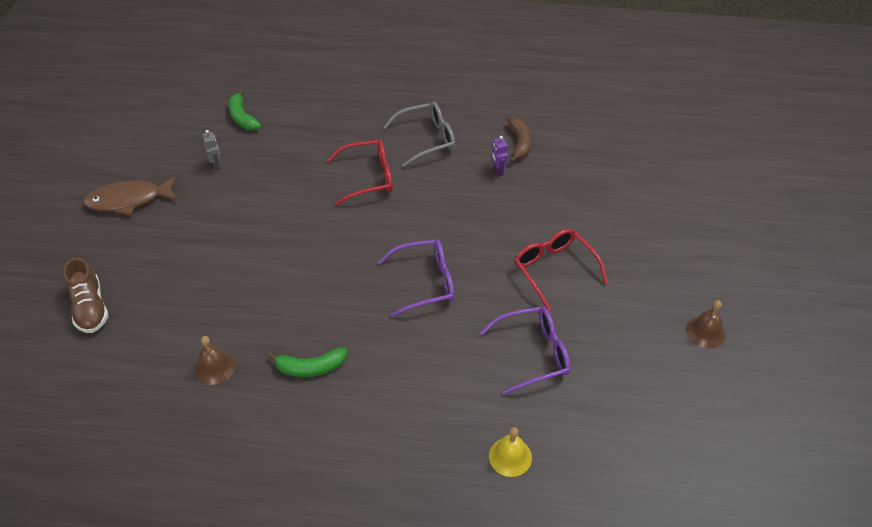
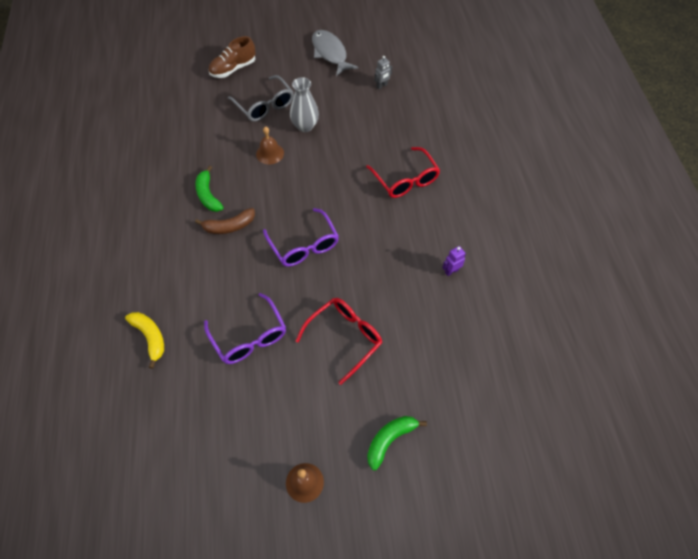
camera: 75 degrees right, 10 degrees up
brown fish [83,176,178,216] -> grey fish [312,30,359,76]
brown bell [195,336,235,385] -> brown bell moved to [256,126,284,164]
green banana [229,89,261,130] -> green banana moved to [367,416,427,470]
grey glasses [383,101,455,167] -> grey glasses moved to [228,75,294,122]
yellow bell [489,427,532,477] -> yellow banana [125,312,164,369]
brown banana [507,117,532,162] -> brown banana moved to [195,208,255,234]
none -> grey vase [290,77,319,132]

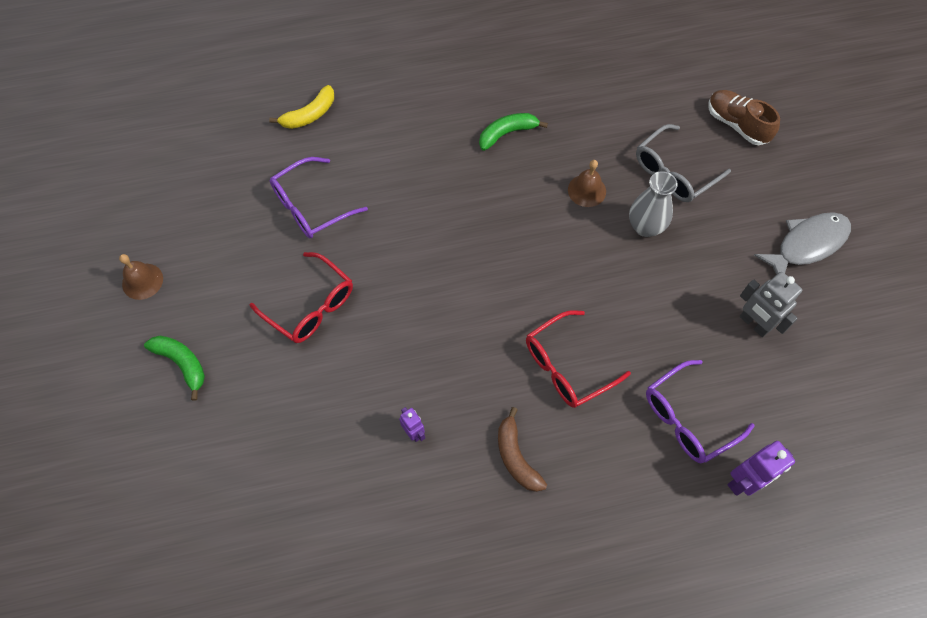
camera: 85 degrees right, 5 degrees up
brown banana [195,208,255,234] -> brown banana moved to [498,407,547,492]
purple glasses [263,208,339,267] -> purple glasses moved to [646,360,755,464]
grey robot [374,56,392,89] -> grey robot [740,272,802,337], size x1.71
none -> purple robot [727,441,795,496]

